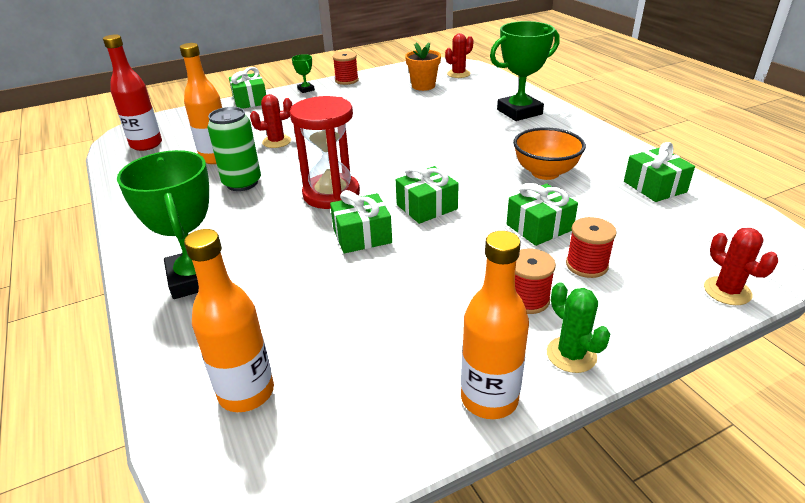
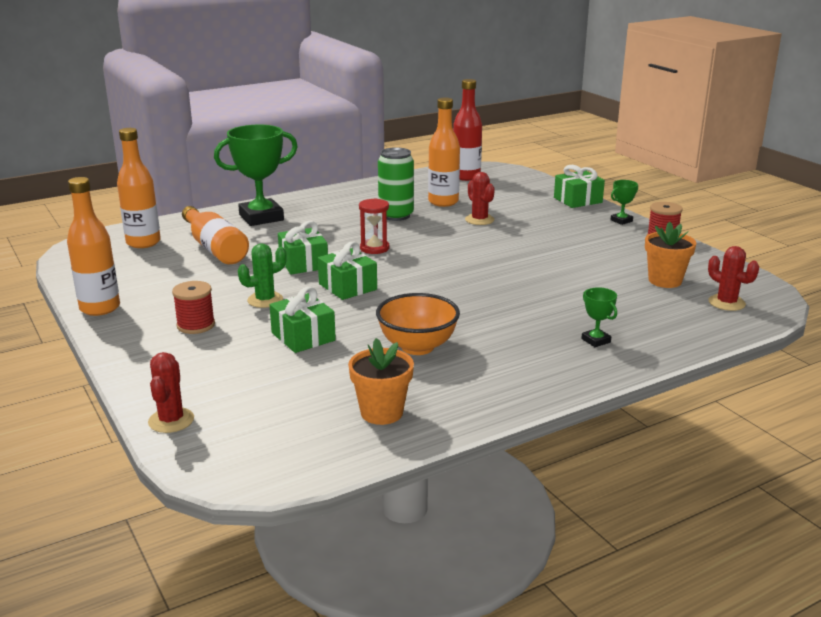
camera: 85 degrees right, 10 degrees down
red hourglass [290,96,360,209] -> red hourglass [359,198,389,254], size x0.56
green trophy [490,21,560,121] -> green trophy [581,287,617,347], size x0.44
green cactus [547,282,610,373] -> green cactus moved to [238,243,287,308]
red spool [566,217,617,278] -> none
green gift [624,142,695,202] -> orange flower pot [348,338,414,425]
red cactus [704,228,778,305] -> red cactus turned 60 degrees counterclockwise [148,352,194,433]
none -> orange bottle [182,206,249,264]

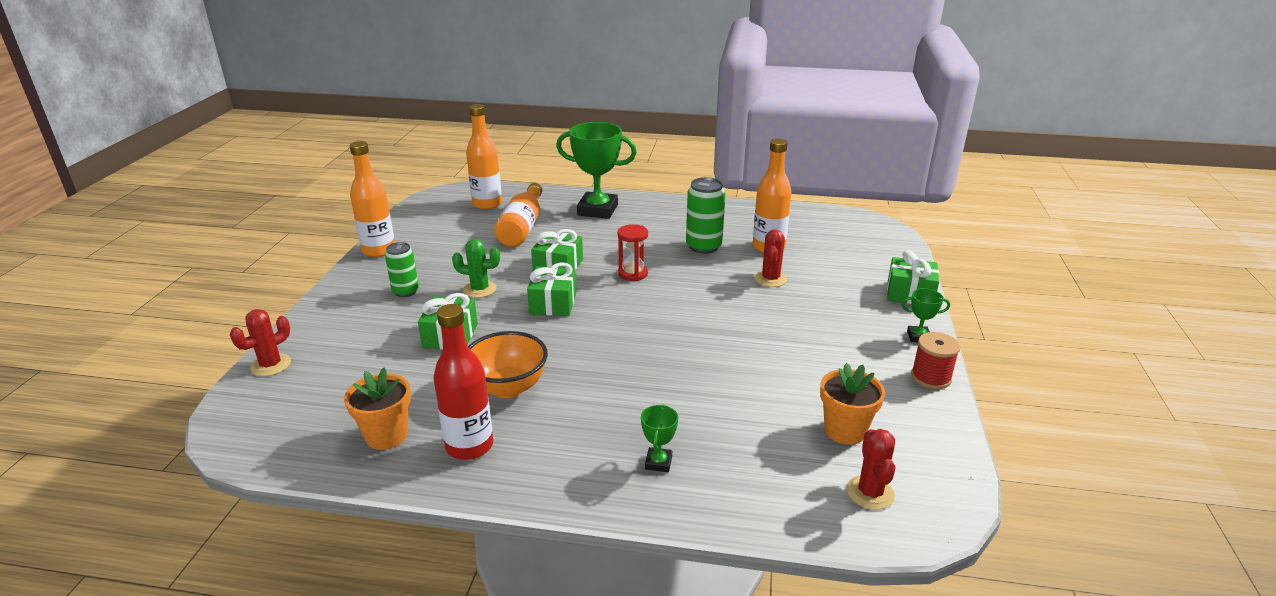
camera: 40 degrees right, 5 degrees up
red spool [172,281,215,334] -> green can [385,242,419,297]
red bottle [453,79,482,181] -> red bottle moved to [434,304,493,460]

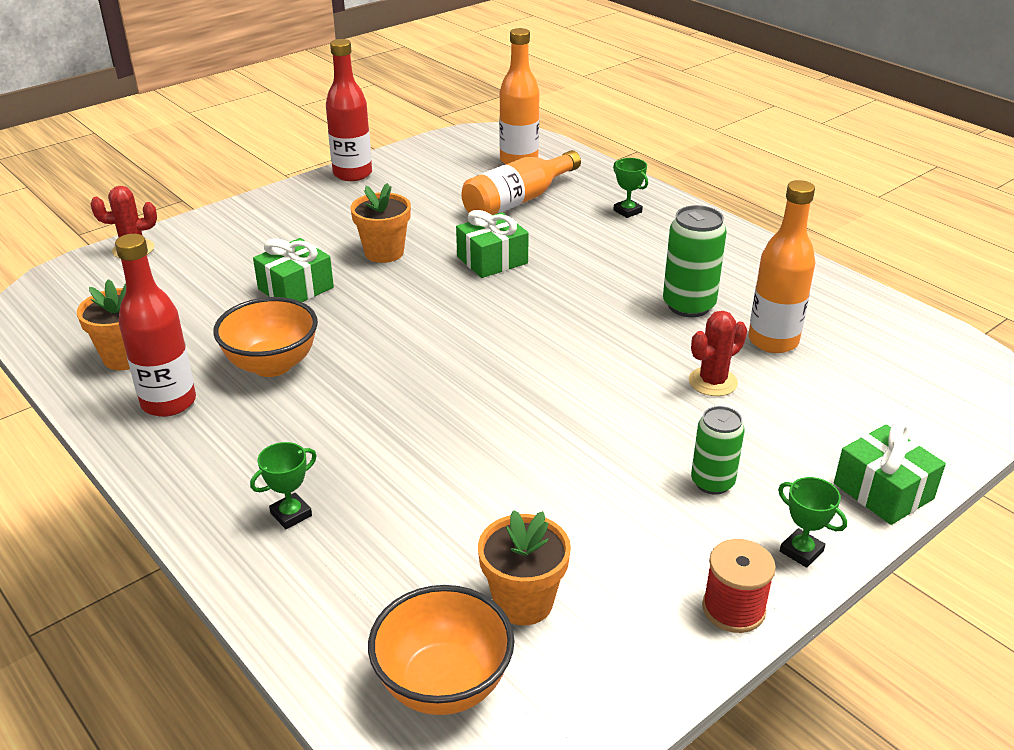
camera: 40 degrees right, 5 degrees up
orange bottle [350,141,395,257] -> red bottle [326,39,372,181]
green can [385,242,419,297] -> green can moved to [691,406,745,495]
green cactus [452,239,500,298] -> orange flower pot [350,183,411,263]
green gift [527,262,576,316] -> none
green trophy [556,122,637,219] -> green trophy [613,158,648,218], size x0.44
red hourglass [618,224,648,281] -> none
red cactus [847,429,896,510] -> orange bowl [368,585,515,715]

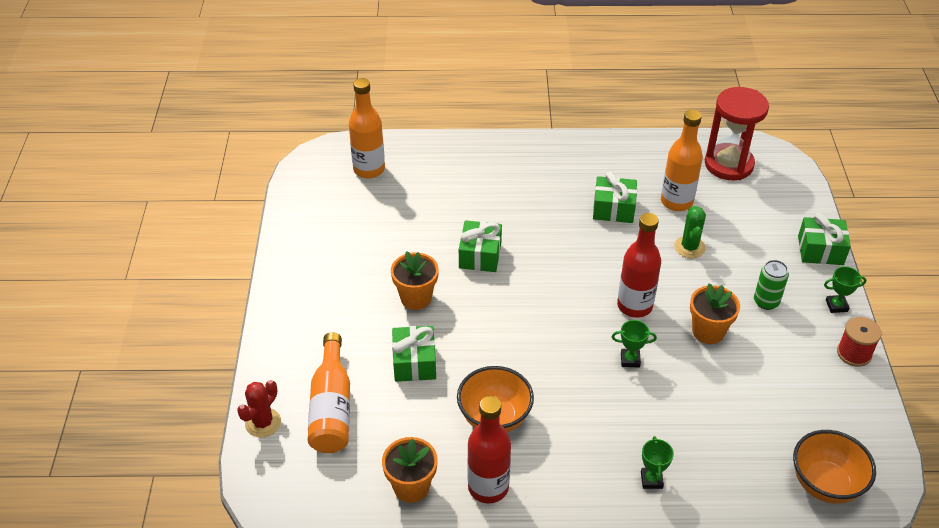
camera: 50 degrees left, 10 degrees up
red bottle [326,39,372,181] -> red bottle moved to [617,213,661,318]
orange bottle [462,150,581,215] -> orange bottle moved to [308,332,350,453]
orange flower pot [478,510,571,625] -> orange flower pot moved to [690,283,740,344]
green trophy [613,158,648,218] -> green trophy moved to [612,320,657,368]
green can [663,205,727,317] -> green gift [593,172,637,223]
red cactus [689,311,747,396] -> green cactus [674,206,706,258]
none -> red hourglass [705,87,769,180]

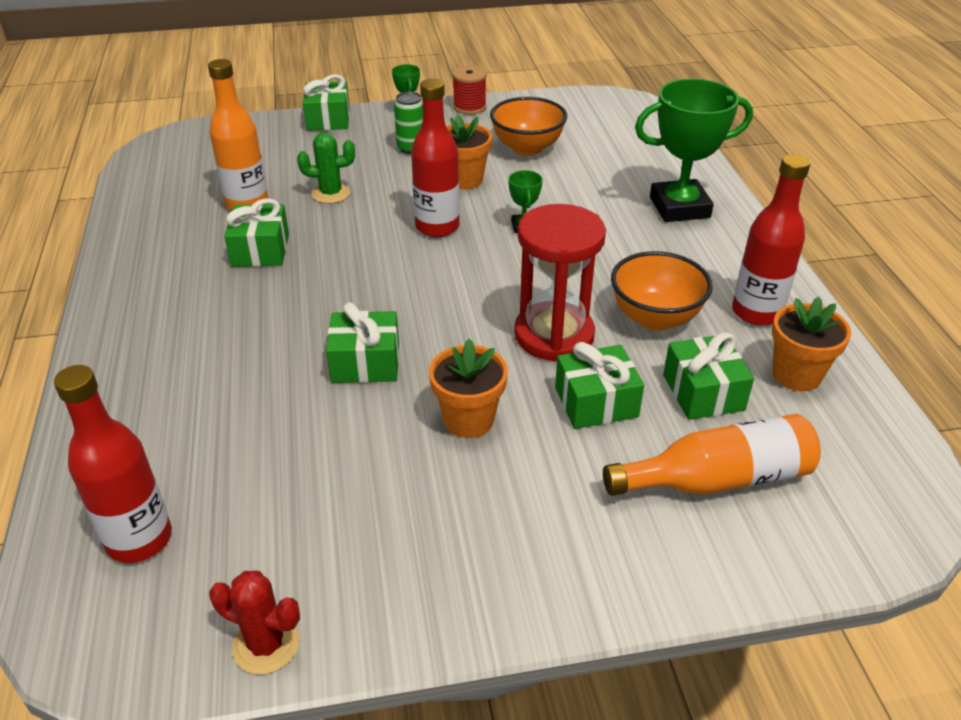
camera: 100 degrees left, 5 degrees down
red cactus [237,380,281,438] -> red cactus moved to [209,571,300,674]
orange bottle [349,78,385,178] -> red bottle [54,365,172,563]
green trophy [641,436,674,489] -> green trophy [635,79,753,222], size x2.26
red hourglass [705,87,769,180] -> red hourglass moved to [514,204,606,362]
orange bowl [793,430,876,504] -> orange bowl moved to [490,97,567,156]
none -> green gift [663,332,754,420]

